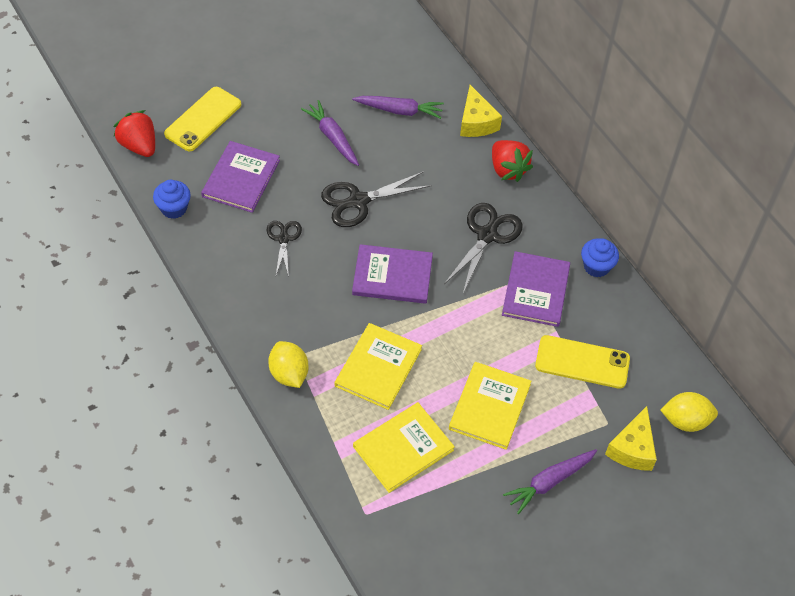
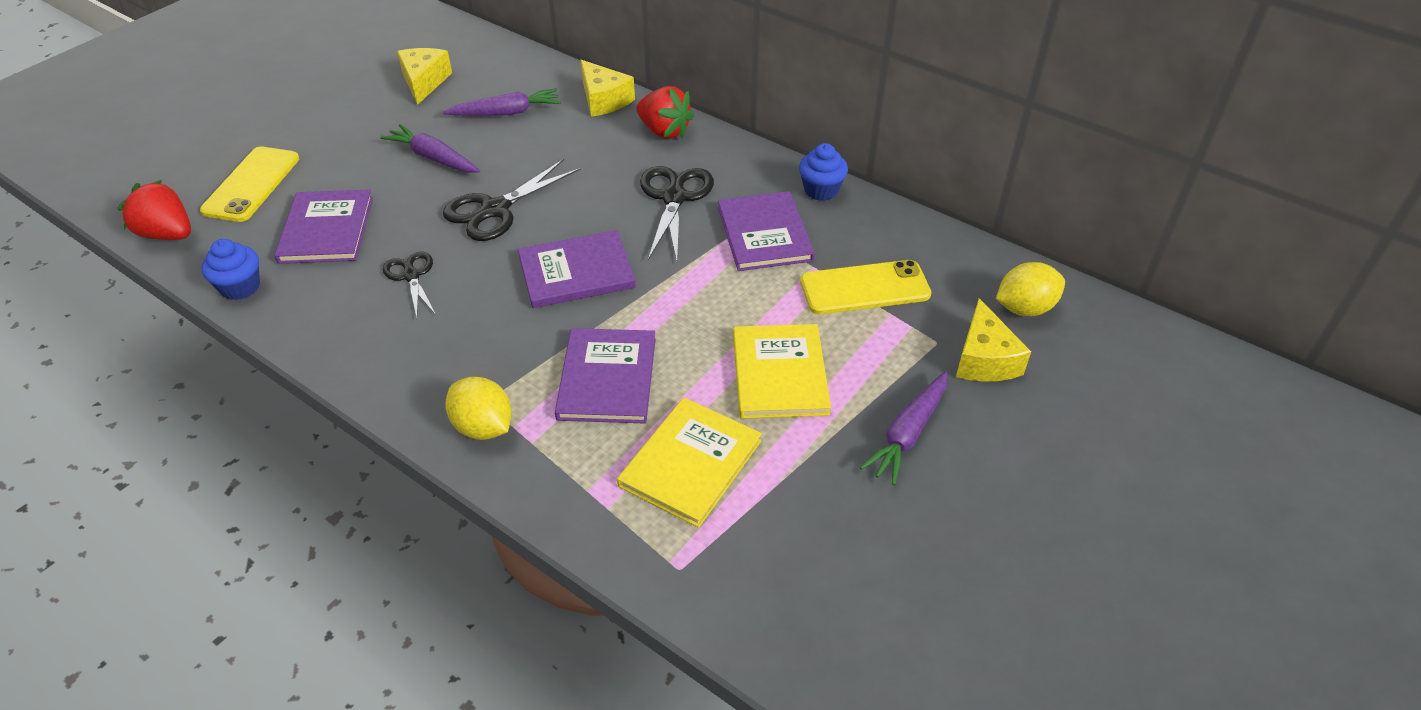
camera: 20 degrees left, 10 degrees down
yellow book [335,323,422,410] -> purple book [555,328,656,423]
none -> yellow cheese [397,48,452,105]

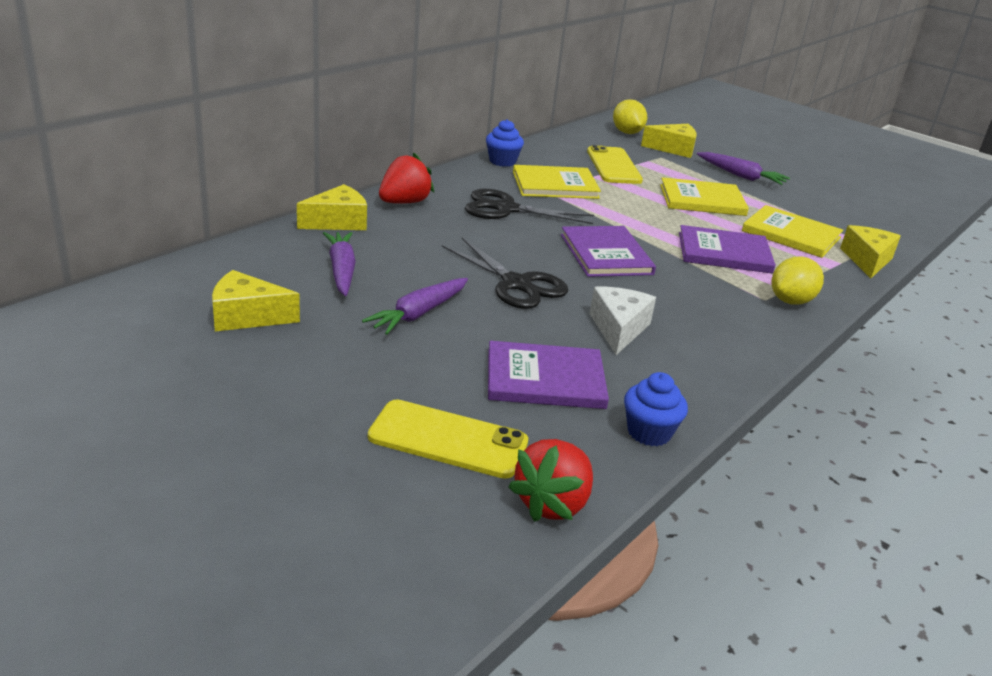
camera: 90 degrees left, 15 degrees down
black scissors [383,252,436,318] -> white cheese [590,287,656,355]
purple book [718,191,815,271] -> yellow book [513,165,601,199]
none -> yellow cheese [840,225,901,278]

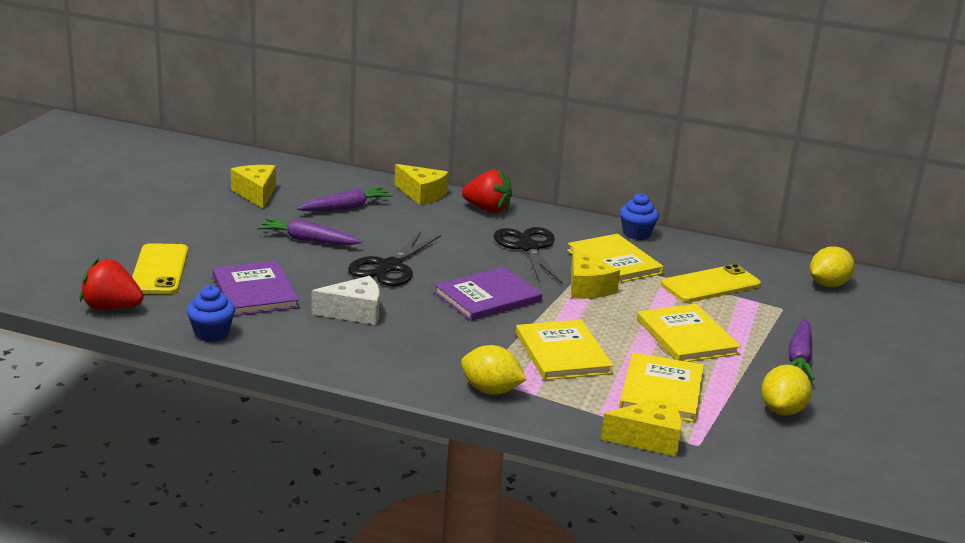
camera: 70 degrees right, 5 degrees down
yellow cheese [641,124,697,158] -> yellow cheese moved to [571,248,620,299]
purple book [679,225,776,274] -> yellow book [516,320,613,380]
none -> yellow lemon [761,365,812,416]

